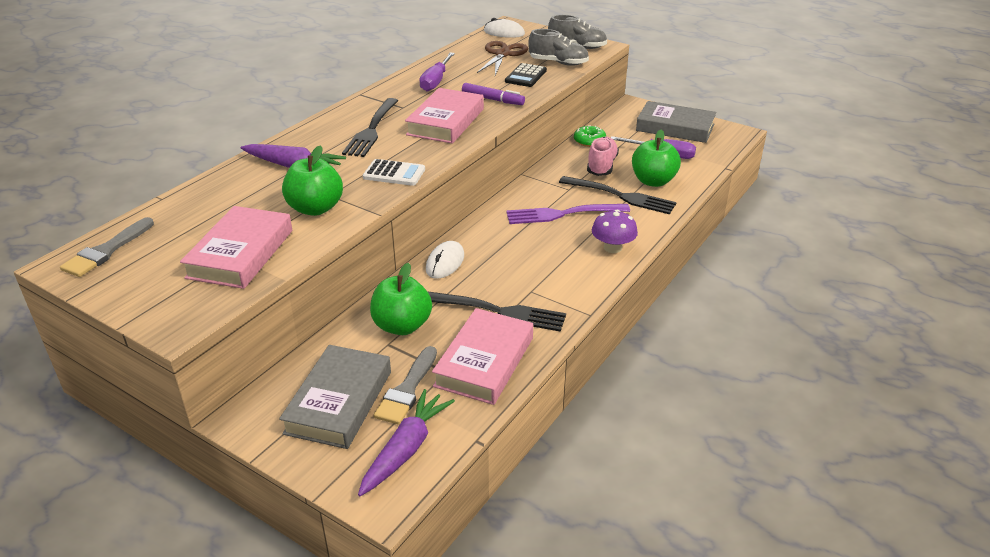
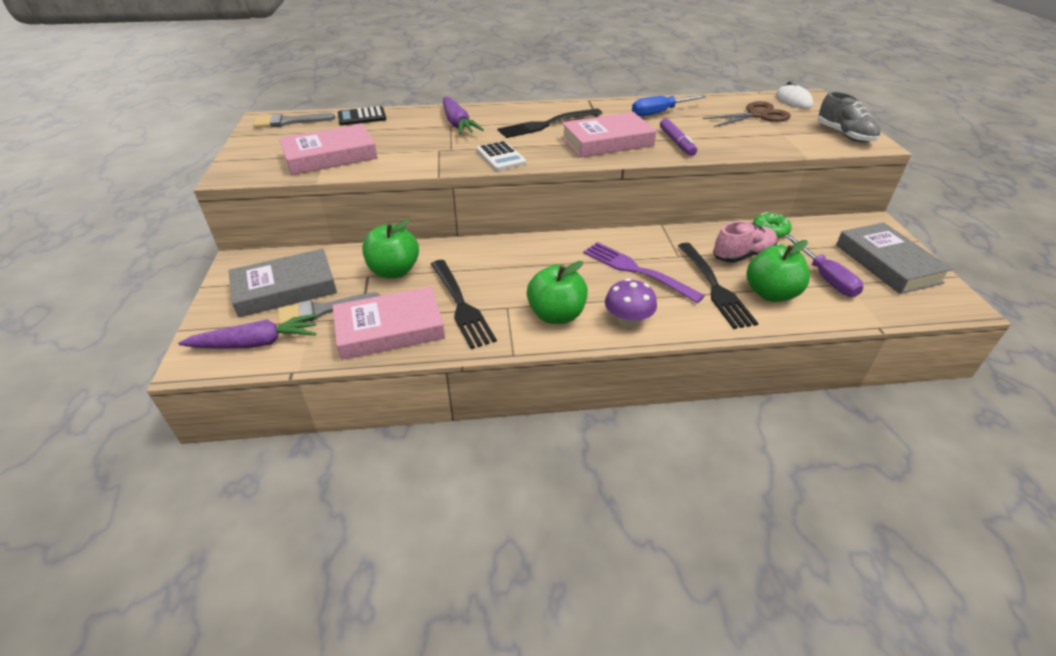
camera: 50 degrees right, 5 degrees up
green apple [282,145,343,216] -> green apple moved to [527,261,588,324]
purple screwdriver [419,52,455,92] -> blue screwdriver [632,95,706,117]
white mouse [426,241,464,279] -> none
black calculator [505,63,547,87] -> black calculator moved to [338,106,386,125]
grey shoe [528,29,589,66] -> none

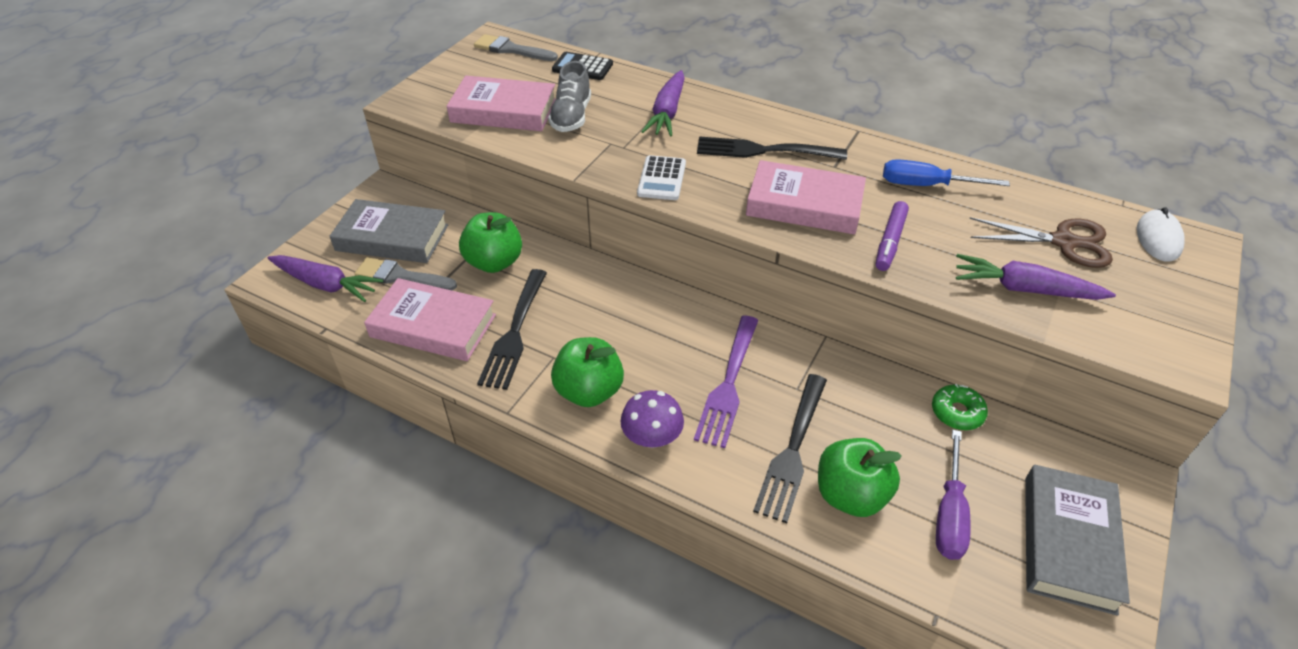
camera: 35 degrees right, 5 degrees up
purple fork [583,242,705,303] -> purple fork turned 150 degrees counterclockwise [694,316,759,448]
pink shoe [713,221,777,263] -> none
grey shoe [818,91,881,143] -> grey shoe moved to [548,61,591,132]
none -> purple carrot [956,254,1116,300]

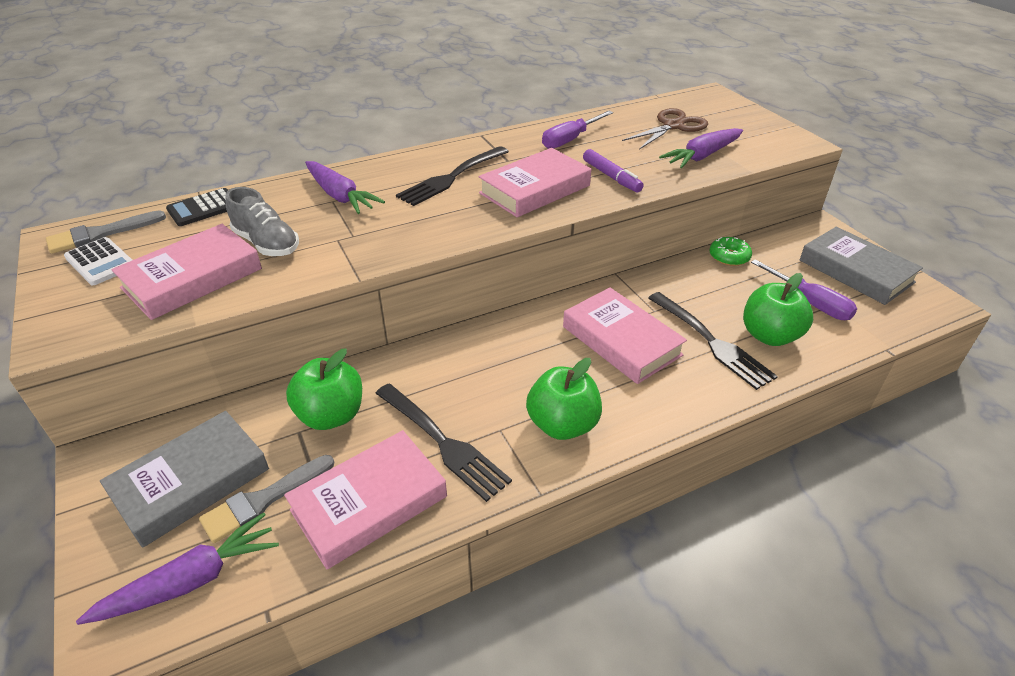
camera: 55 degrees left, 5 degrees down
purple mushroom [620,390,684,448] -> none
white calculator [637,155,686,200] -> white calculator moved to [64,237,132,285]
purple fork [694,316,759,448] -> pink book [563,287,687,384]
blue screwdriver [883,159,1010,186] -> purple screwdriver [542,111,613,149]
white mouse [1137,207,1185,262] -> none

